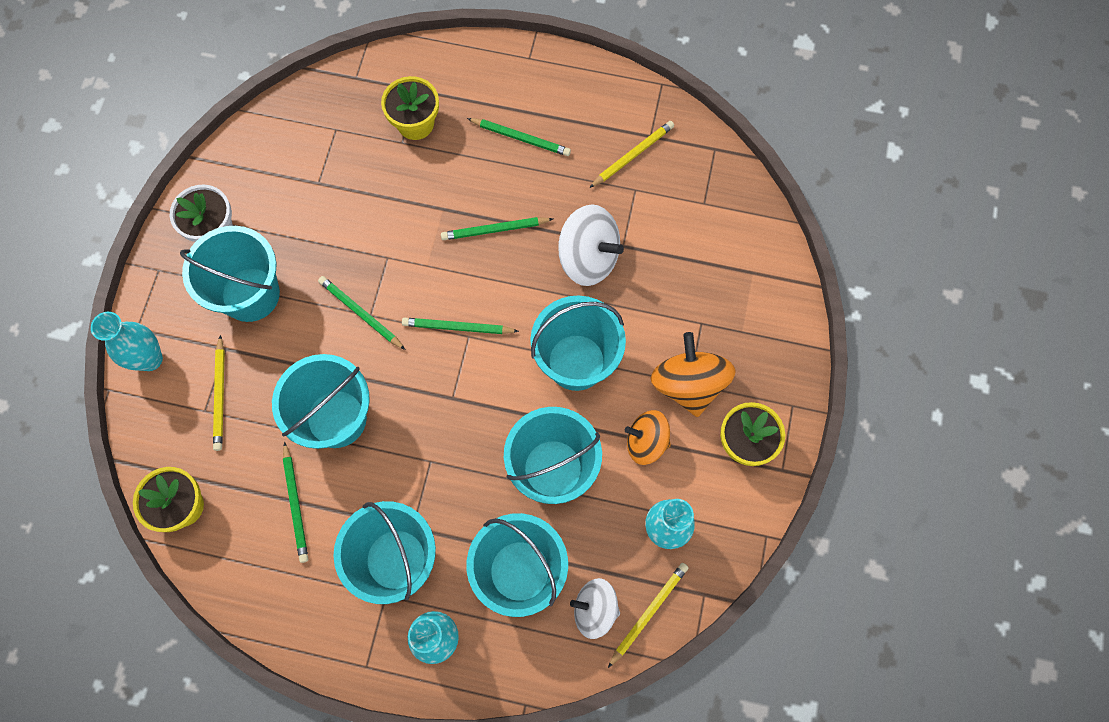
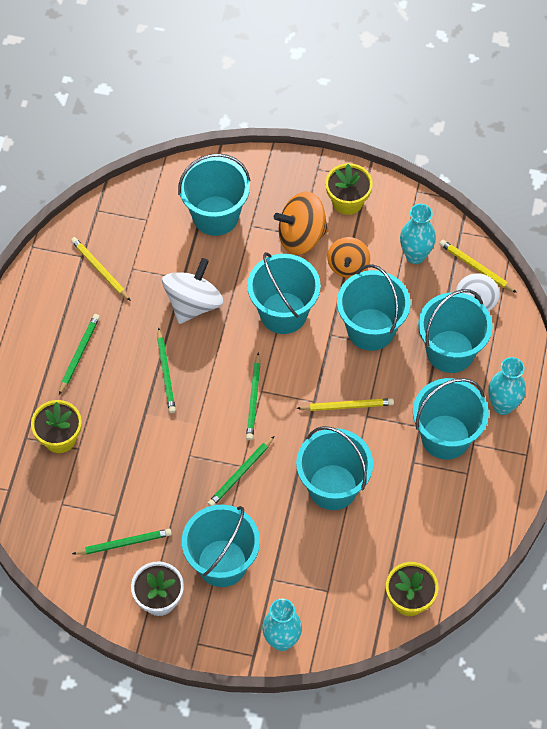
camera: 90 degrees left, 10 degrees down
yellow pencil [213,335,225,451] -> yellow pencil moved to [296,398,394,411]
green pencil [283,442,308,563] -> green pencil moved to [72,529,172,555]
none -> turquoise bucket [178,153,251,236]

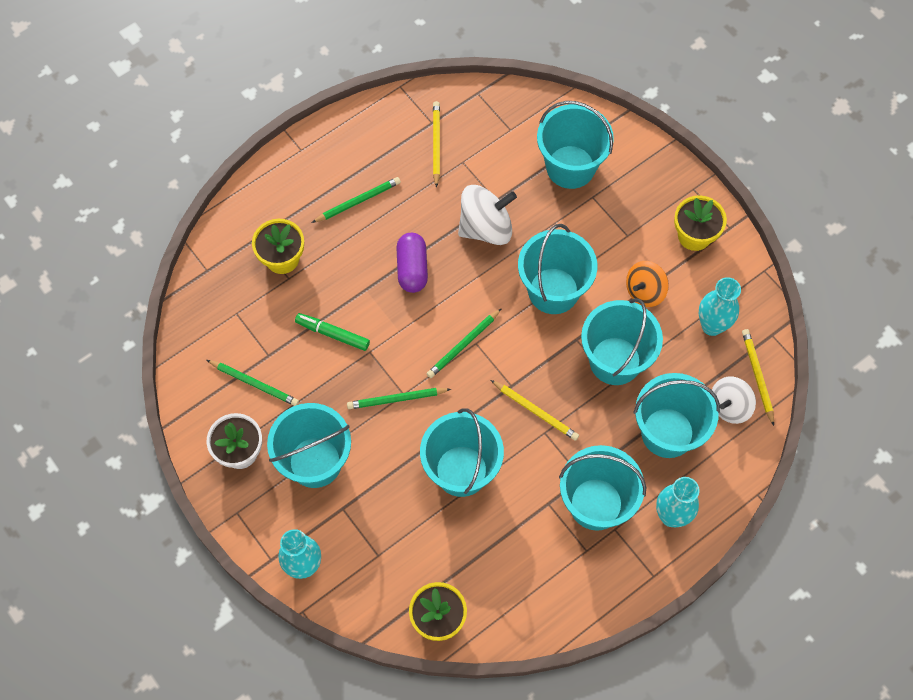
camera: 40 degrees right, 5 degrees up
green pencil [157,327,176,413] -> purple capsule [396,233,428,293]
orange spinning top [274,192,329,255] -> none
none -> green marker [295,313,370,351]

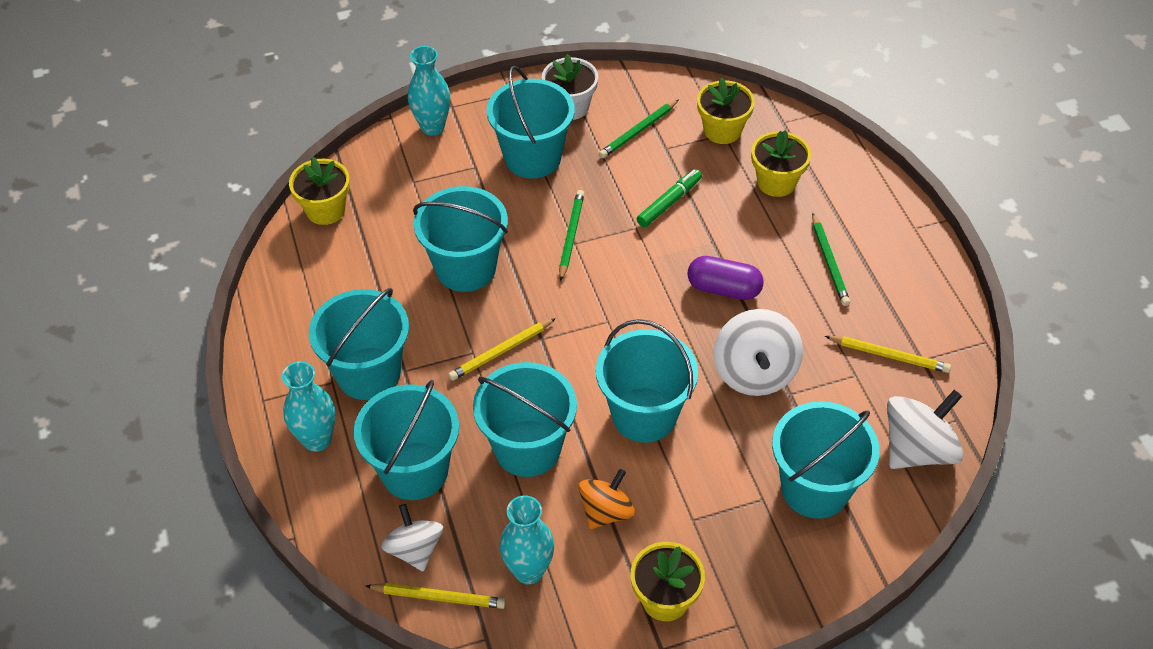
camera: 110 degrees right, 15 degrees down
green pencil [426,308,502,378] -> none
orange spinning top [626,261,669,307] -> orange spinning top turned 60 degrees clockwise [579,469,635,529]
none -> yellow flower pot [697,77,755,144]
none -> white spinning top [887,390,964,469]

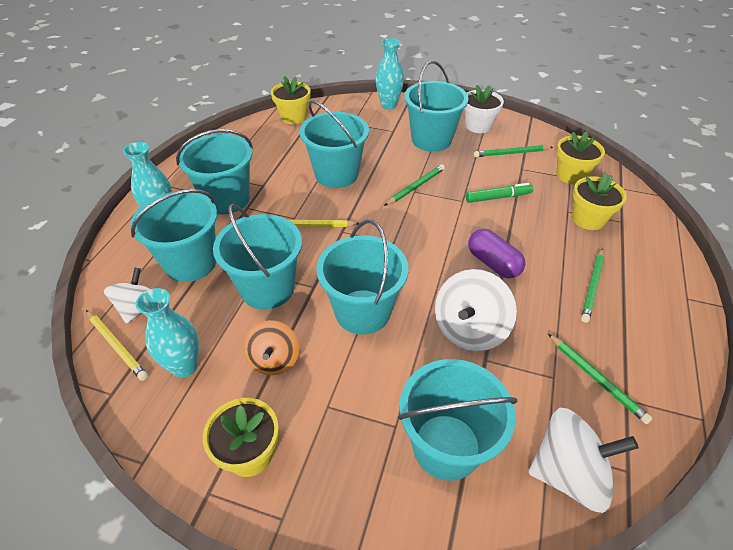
camera: 35 degrees right, 5 degrees down
orange spinning top [579,469,635,529] -> orange spinning top turned 105 degrees clockwise [243,320,300,375]
yellow pencil [825,336,951,373] -> green pencil [548,334,653,424]

